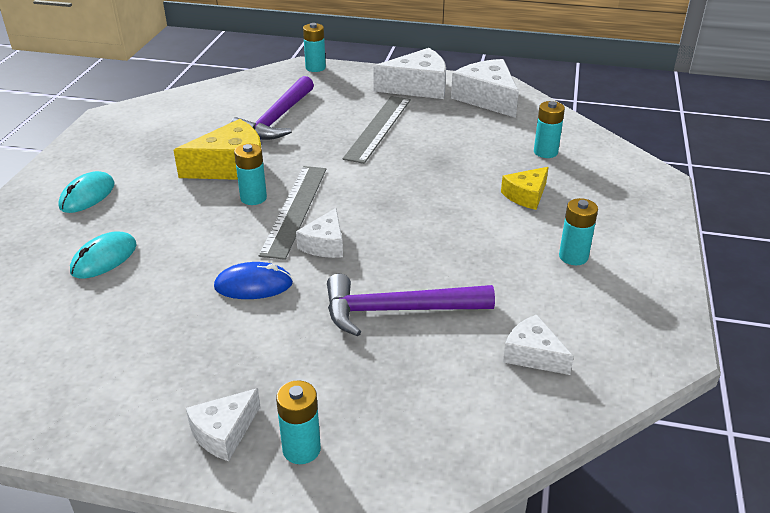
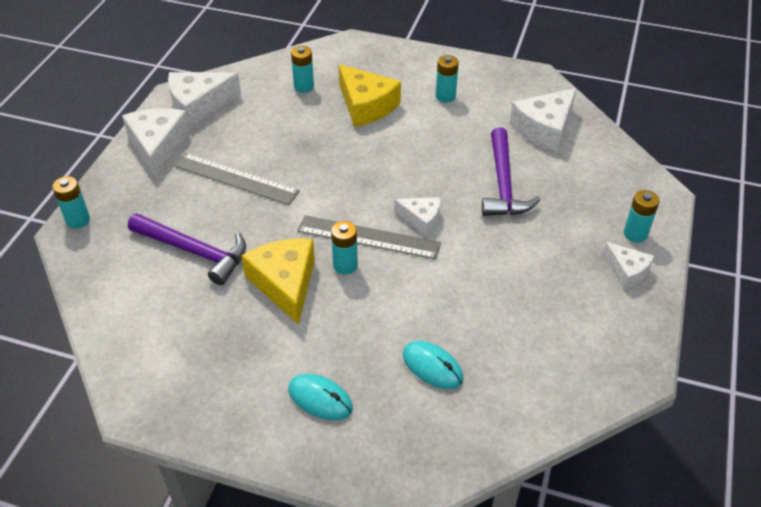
camera: 85 degrees left, 10 degrees up
blue mouse [214,262,293,299] -> none
yellow cheese [501,167,549,210] -> yellow cheese [338,64,401,127], size x1.71
white cheese [503,315,574,375] -> white cheese [509,88,577,152], size x1.71

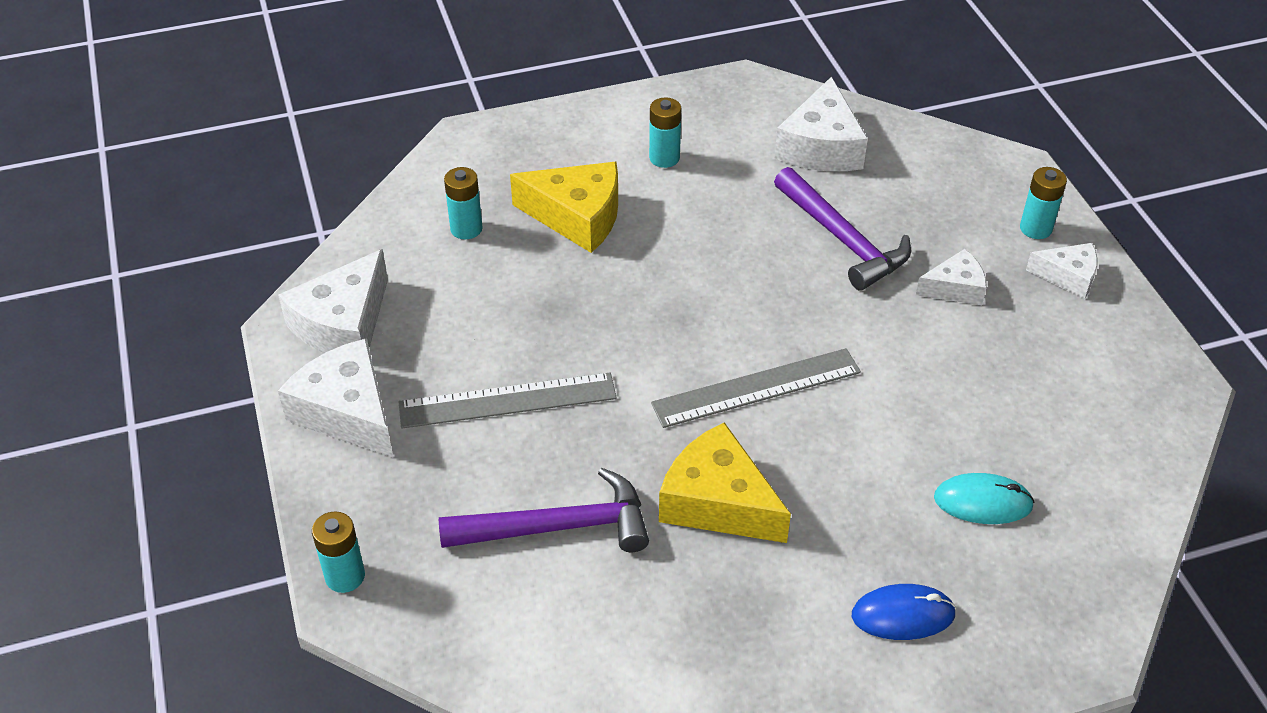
camera: 35 degrees left, 0 degrees up
turquoise mouse [288,374,353,420] -> blue mouse [852,584,956,640]
turquoise battery [331,221,358,274] -> none
white cheese [394,197,441,236] -> white cheese moved to [916,249,987,305]

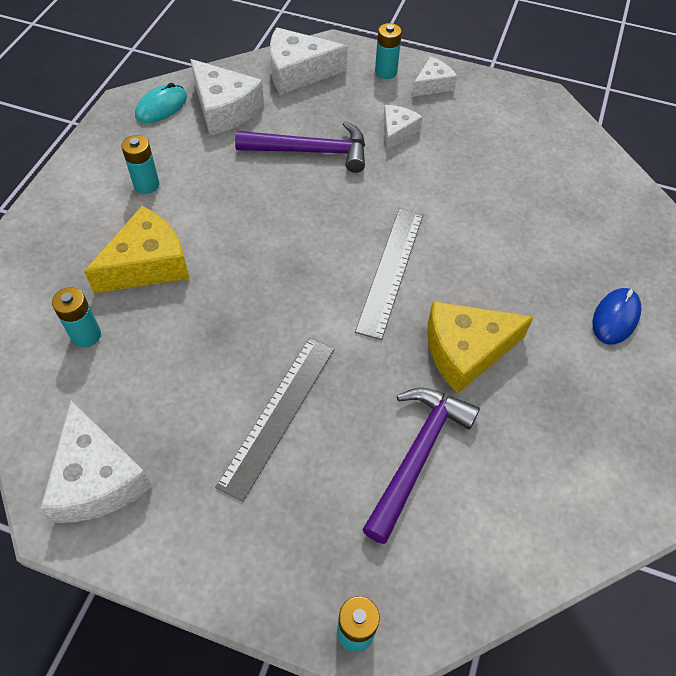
camera: 55 degrees left, 10 degrees up
white cheese [278,338,393,457] -> white cheese moved to [270,27,347,95]
turquoise mouse [934,473,1034,524] -> turquoise mouse moved to [135,83,187,123]

